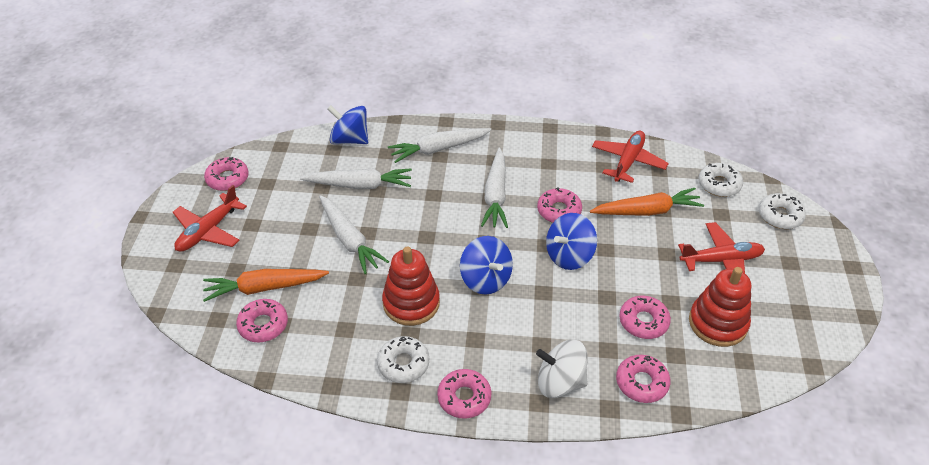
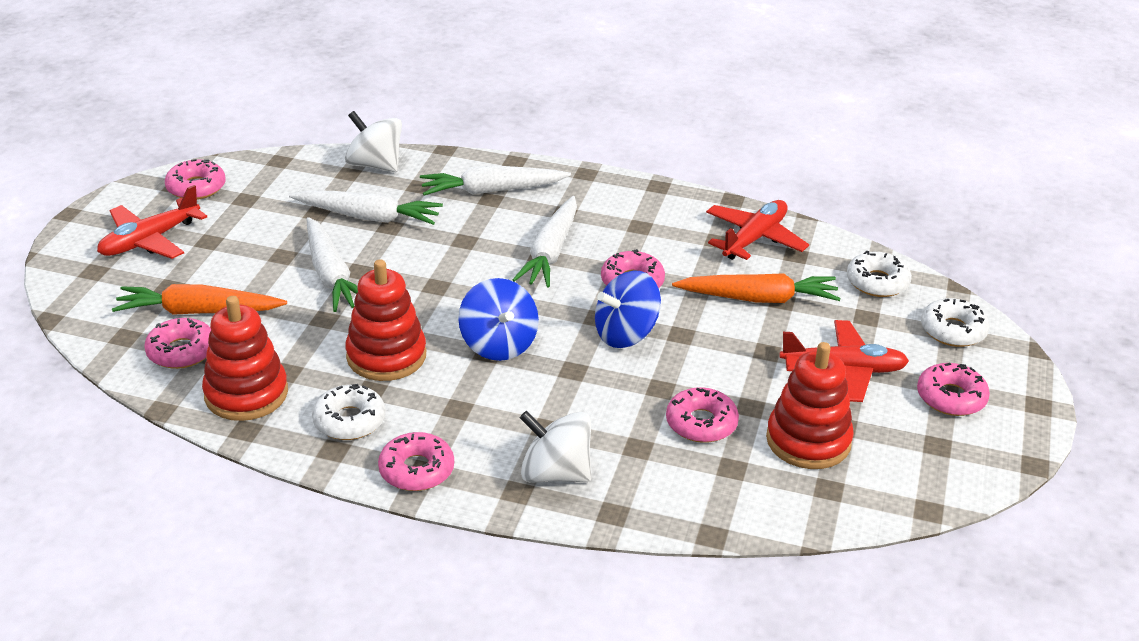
camera: 10 degrees right, 10 degrees down
blue spinning top [327,105,368,144] -> white spinning top [345,111,402,172]
pink donut [616,355,671,403] -> pink donut moved to [917,363,990,416]
none -> red stacking toy [202,296,288,421]

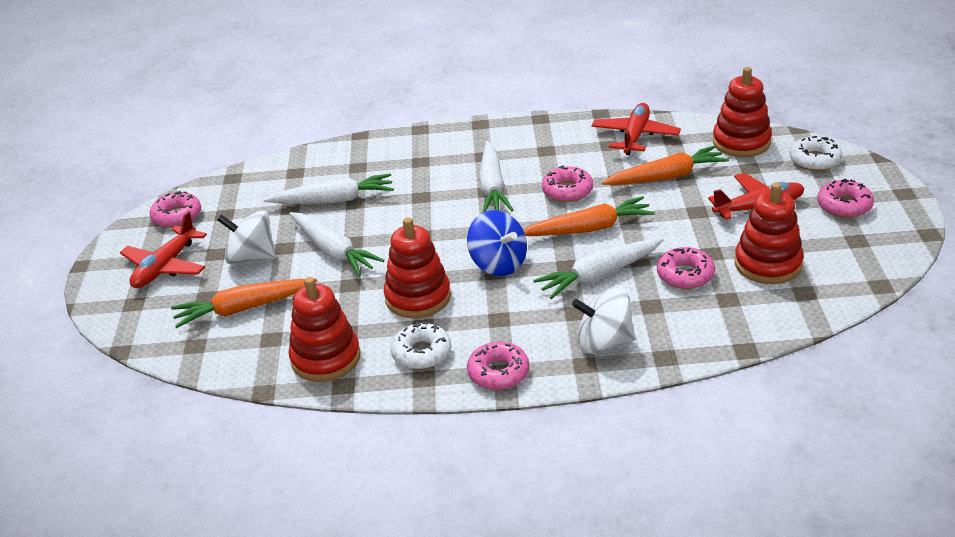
camera: 15 degrees left, 0 degrees up
pink donut [144,318,211,369] -> none
white spinning top [345,111,402,172] -> white spinning top moved to [217,210,276,264]
white carrot [420,165,571,195] -> white carrot moved to [533,238,664,299]
blue spinning top [595,271,661,348] -> orange carrot [523,196,655,236]
white donut [847,251,912,297] -> red stacking toy [713,67,772,157]

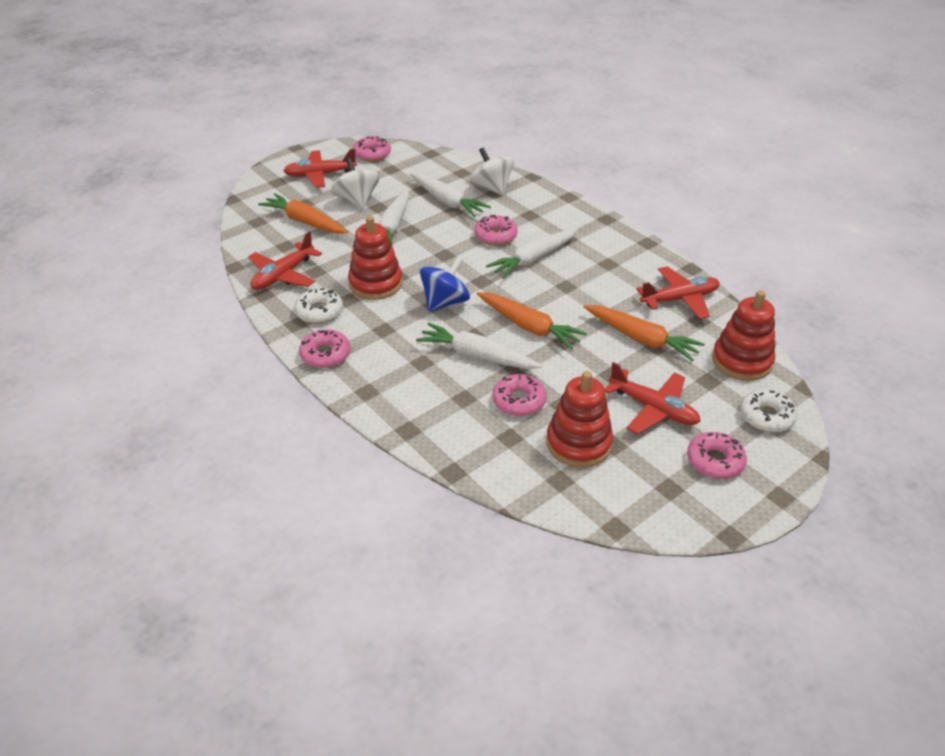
camera: 50 degrees right, 5 degrees up
red stacking toy [288,277,360,382] -> red plane [248,231,322,290]
blue spinning top [467,210,527,276] -> blue spinning top turned 150 degrees counterclockwise [420,257,470,312]
pink donut [542,166,593,202] -> pink donut moved to [474,215,518,246]
white spinning top [572,288,635,354] -> white spinning top moved to [470,147,514,195]

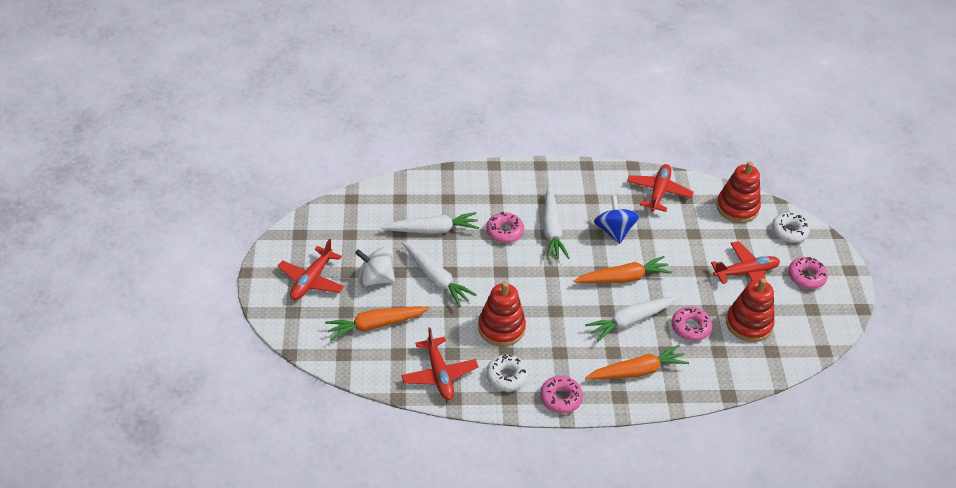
camera: 55 degrees left, 5 degrees up
pink donut [353,136,391,162] -> none
blue spinning top [420,257,470,312] -> blue spinning top moved to [594,195,640,244]
white spinning top [470,147,514,195] -> none
orange carrot [584,305,705,361] -> orange carrot moved to [585,345,689,380]

